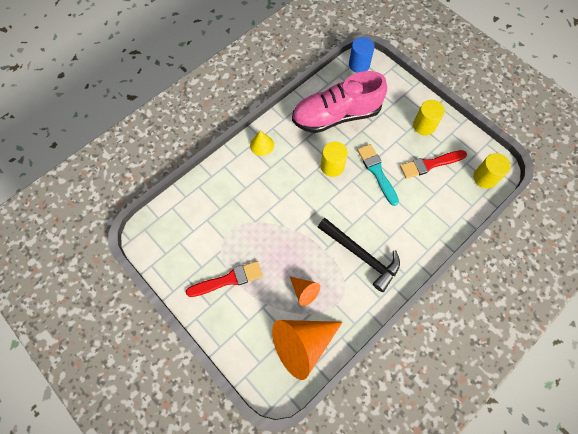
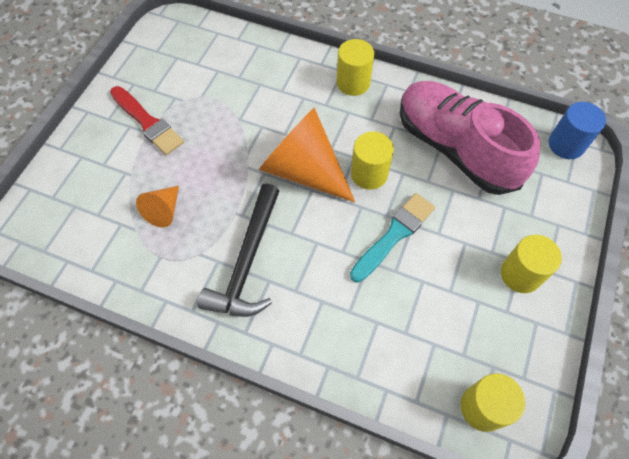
camera: 65 degrees right, 5 degrees down
yellow cone [250,130,274,156] -> yellow cylinder [337,39,374,96]
orange cone [272,320,342,380] -> orange cone moved to [259,107,355,202]
red brush [400,150,467,179] -> none

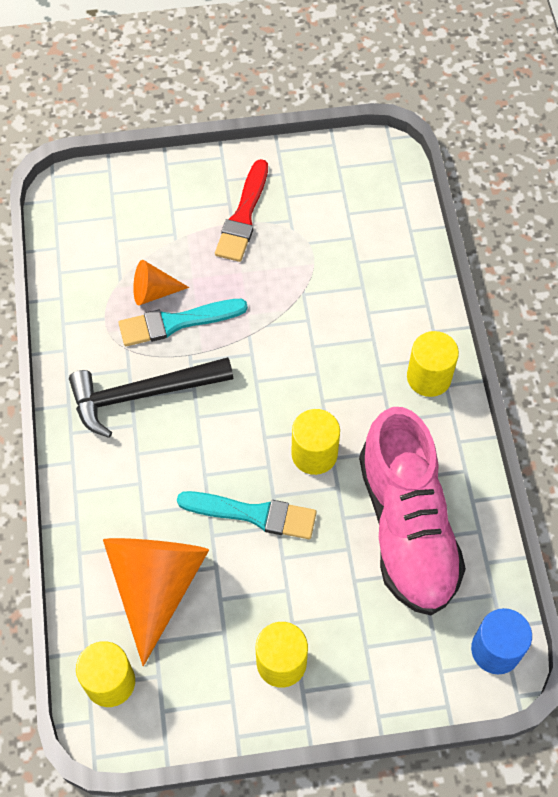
camera: 60 degrees right, 0 degrees up
orange cone [259,107,355,202] -> orange cone moved to [103,538,209,666]
pink shoe [400,81,540,195] -> pink shoe turned 150 degrees clockwise [359,407,466,615]
none -> turquoise brush [119,299,248,346]

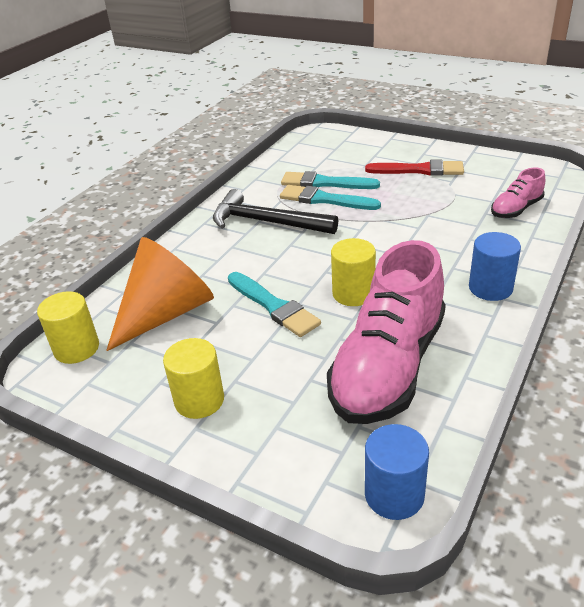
camera: 40 degrees right, 25 degrees down
orange cone [133,260,189,305] -> turquoise brush [281,171,380,189]
red brush [215,159,268,262] -> red brush turned 135 degrees counterclockwise [365,160,464,176]
yellow cylinder [407,331,459,397] -> blue cylinder [469,232,521,301]
none -> pink shoe [491,168,545,218]

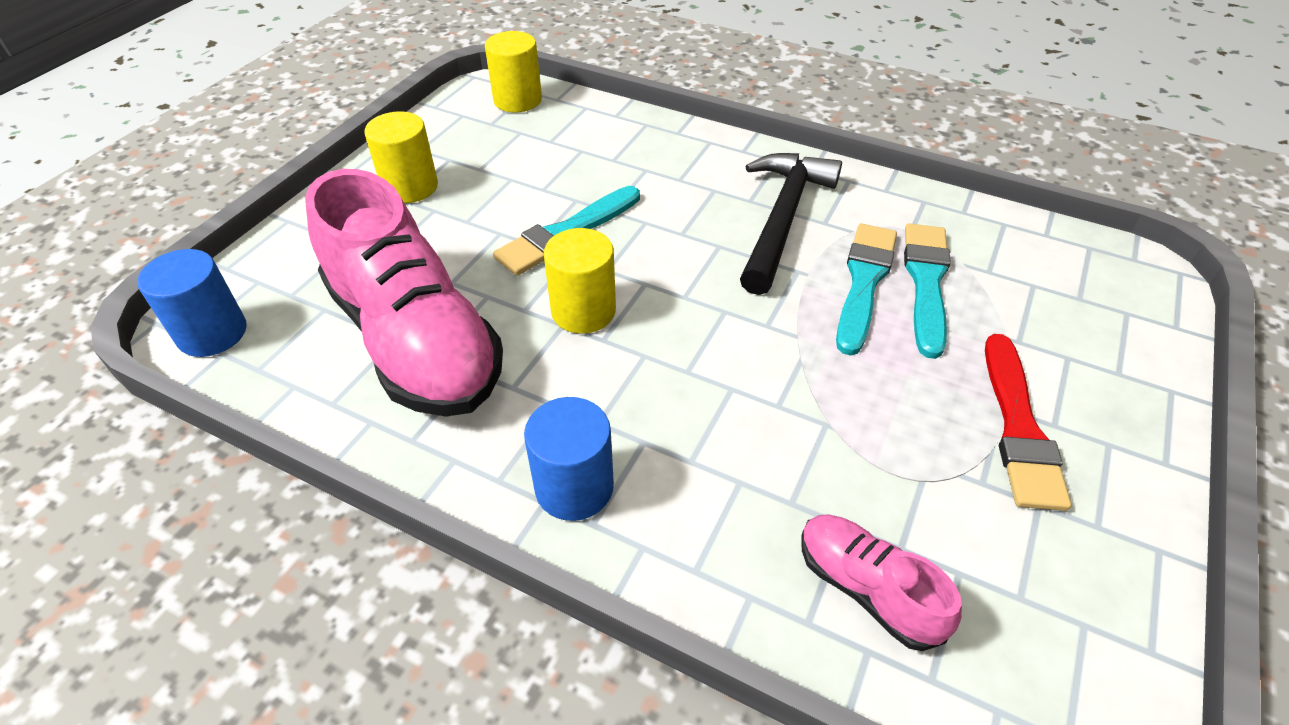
camera: 85 degrees right, 10 degrees up
orange cone [106,237,214,351] -> none
pink shoe [327,240,446,424] -> pink shoe turned 150 degrees counterclockwise [305,169,503,417]

